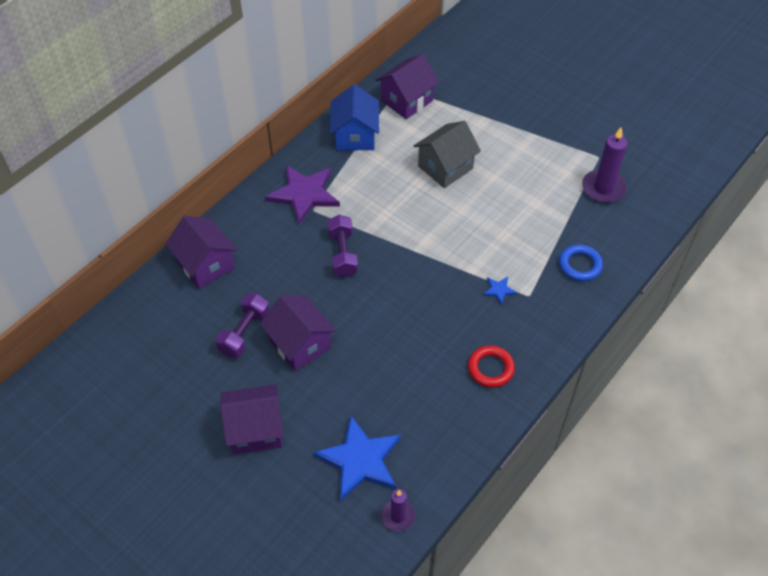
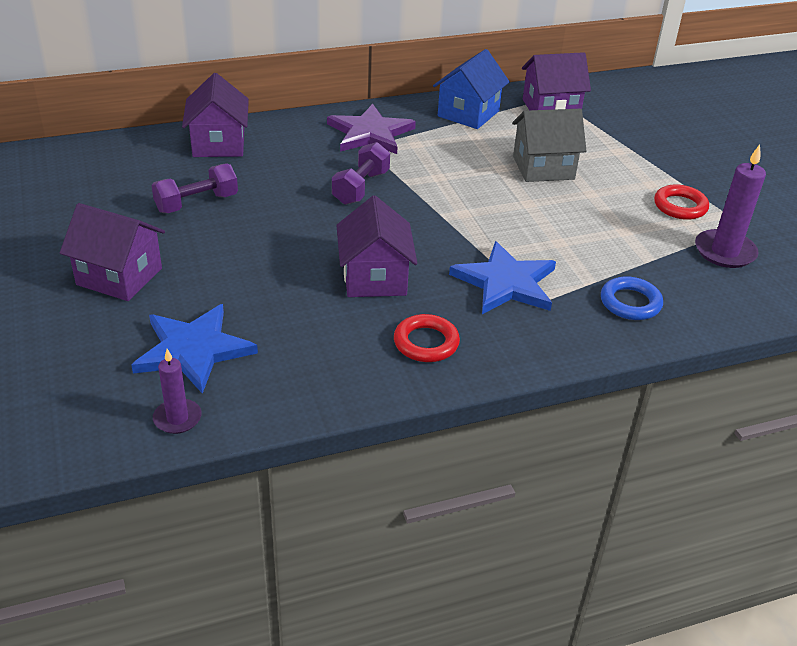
camera: 30 degrees right, 15 degrees down
purple house [260,295,337,372] -> purple house moved to [336,196,417,297]
blue star [483,277,517,305] -> blue star [449,241,556,314], size x2.34
none -> red ring [654,185,709,220]

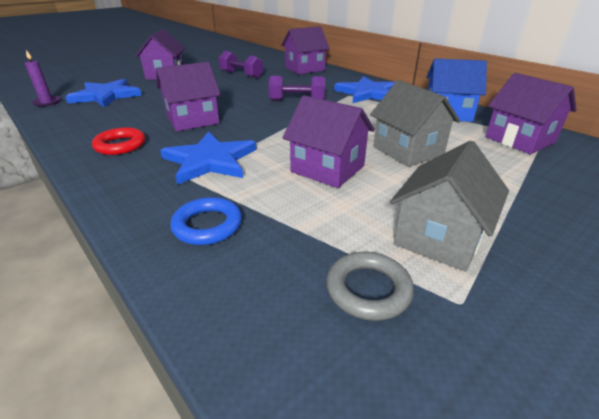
camera: 70 degrees right, 5 degrees down
purple star [327,104,416,154] -> blue star [334,76,395,103]
red ring [654,185,709,220] -> grey house [390,141,509,272]
purple candle [695,144,766,268] -> grey ring [326,252,414,321]
none -> purple house [282,95,375,188]

